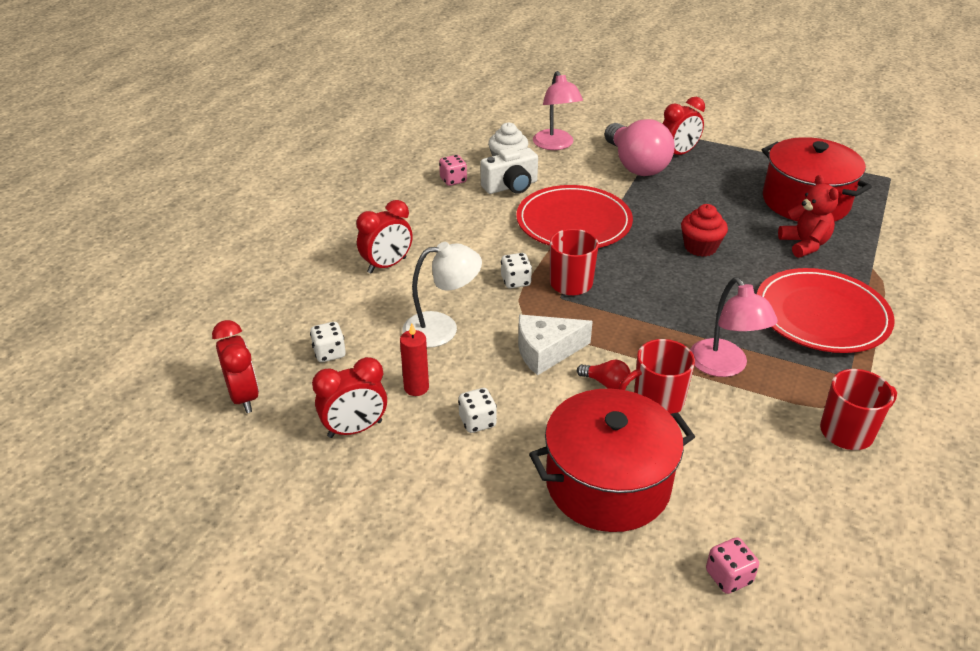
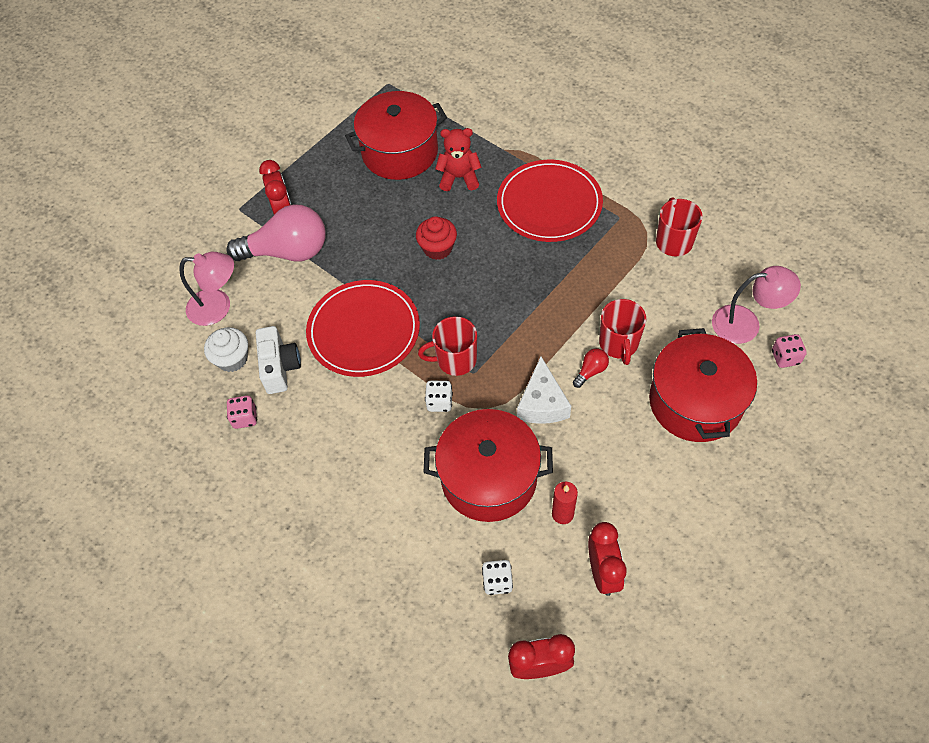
camera: 70 degrees left, 20 degrees up
red clock [356,200,413,274] -> none
white lamp [402,242,482,348] -> red pot [423,409,553,522]
white dice [458,388,497,433] -> none
pink lamp [690,277,778,377] -> pink lamp moved to [712,266,801,344]

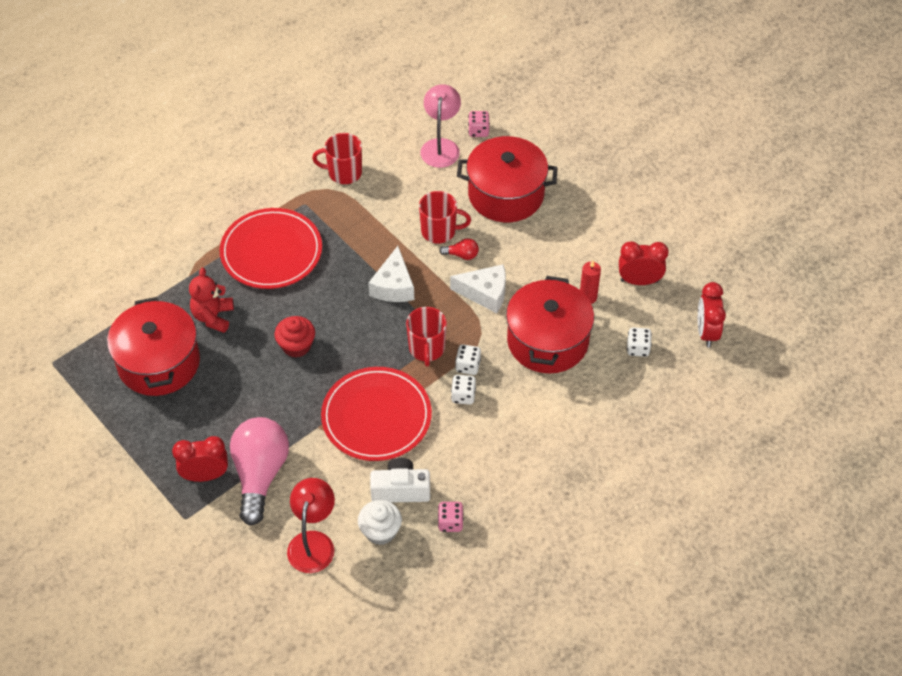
camera: 85 degrees left, 5 degrees down
pink lamp [179,252,234,326] -> red lamp [287,478,335,573]
red light bulb [573,348,609,388] -> red light bulb turned 135 degrees clockwise [439,238,479,260]
none -> white cheese [368,246,414,302]
none -> white dice [451,375,476,405]

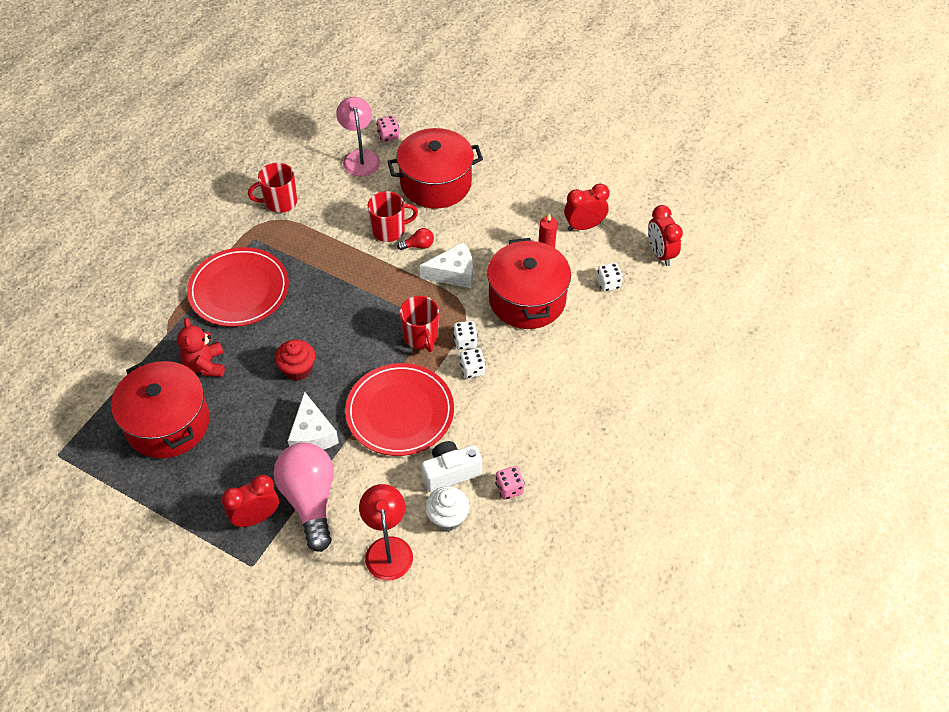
camera: 20 degrees left, 0 degrees up
white cheese [368,246,414,302] -> white cheese moved to [288,392,339,450]

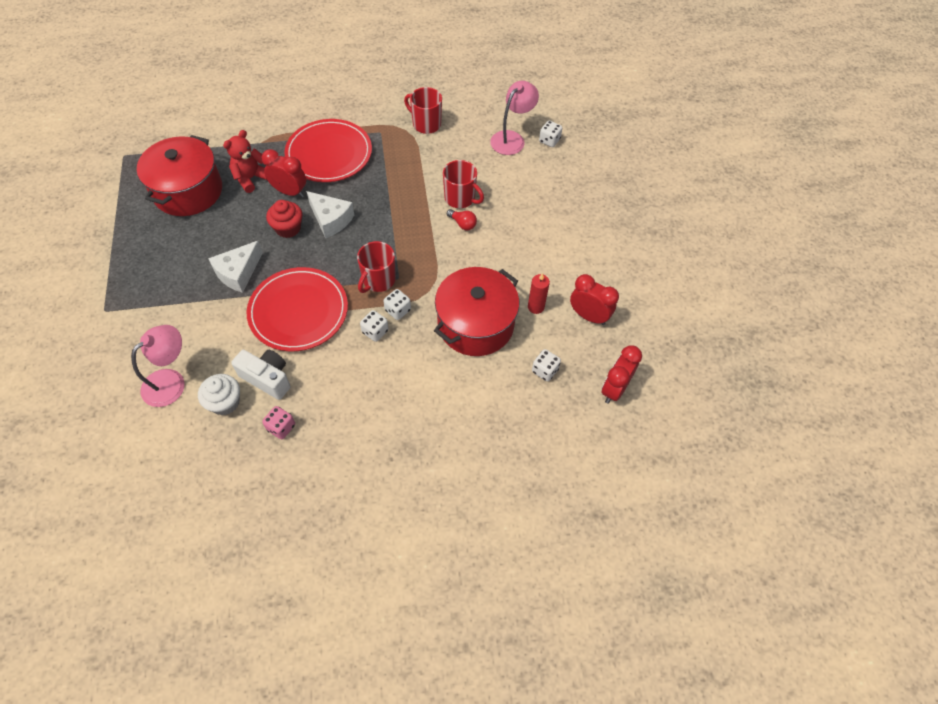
camera: 50 degrees right, 5 degrees up
red clock [221,475,279,527] -> red clock moved to [262,149,306,197]
pink light bulb [273,443,334,552] -> none
red lamp [359,484,413,580] -> pink lamp [131,325,184,407]
pink dice [377,115,399,142] -> white dice [539,121,562,147]
red pot [387,128,483,209] -> none
white cheese [420,242,473,288] -> white cheese moved to [306,191,354,239]

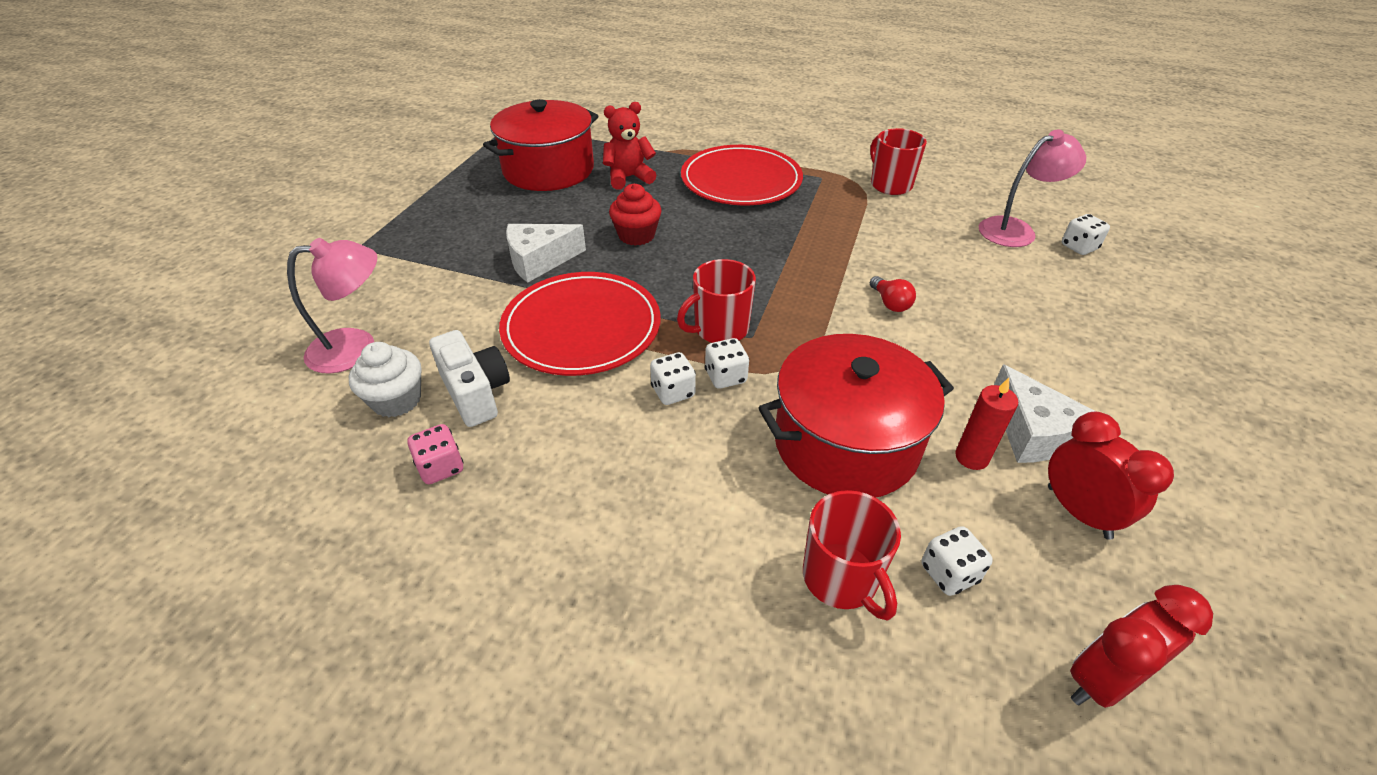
camera: 30 degrees right, 15 degrees down
red clock [262,149,306,197] -> none
white cheese [306,191,354,239] -> white cheese moved to [994,364,1096,463]
red mug [443,160,484,208] -> red mug moved to [803,490,901,621]

